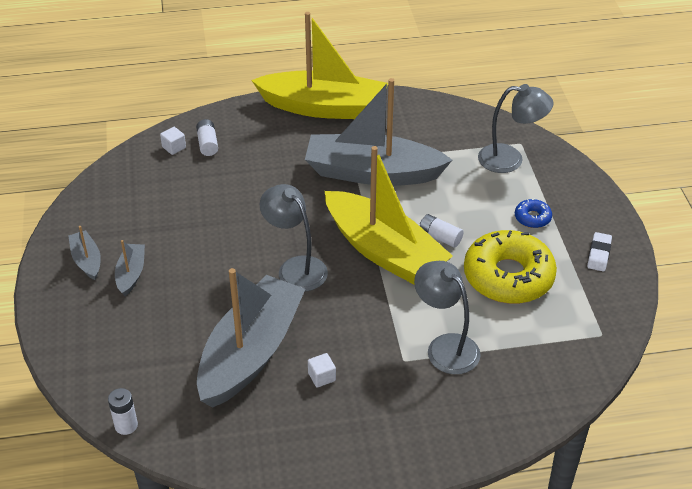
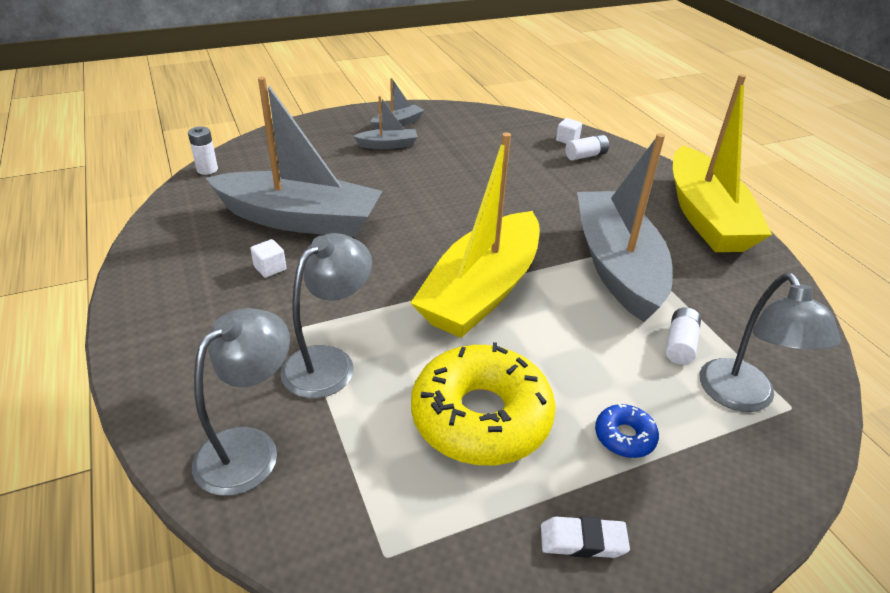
camera: 75 degrees right, 5 degrees down
grey lamp [259,184,328,291] -> grey lamp moved to [192,308,290,496]
white battery [420,214,464,248] -> white battery moved to [666,307,701,365]

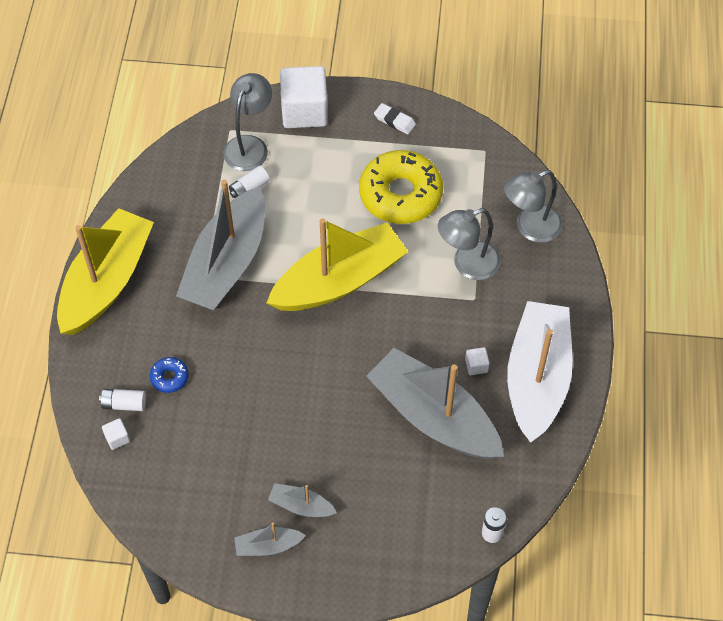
camera: 150 degrees left, 20 degrees up
blue donut [595,403,659,458] -> blue donut moved to [150,357,189,393]
none -> white cube [280,66,328,128]
none -> white boat [507,301,573,443]

